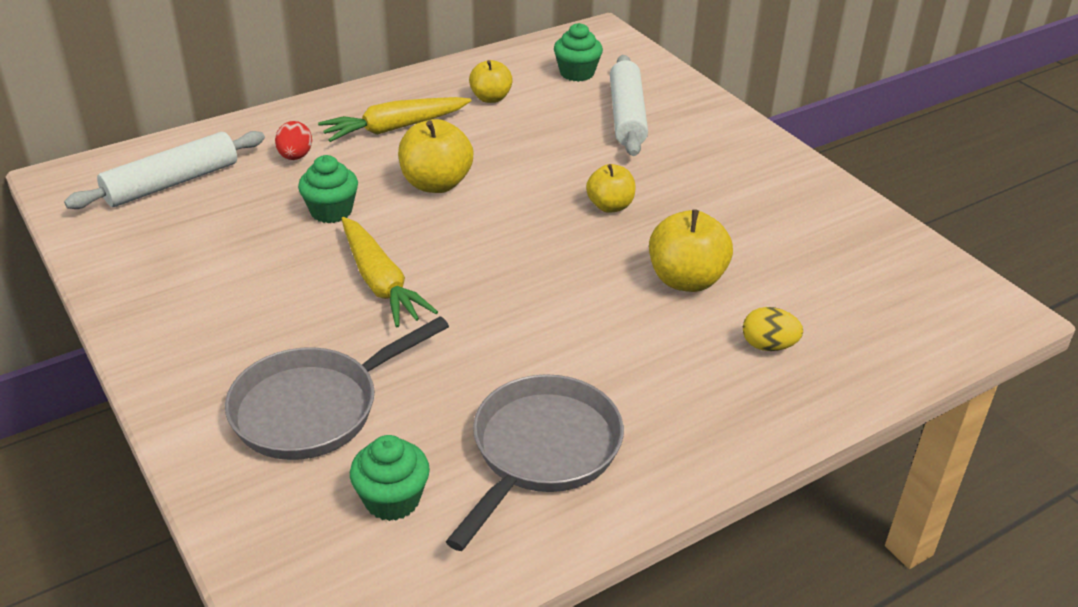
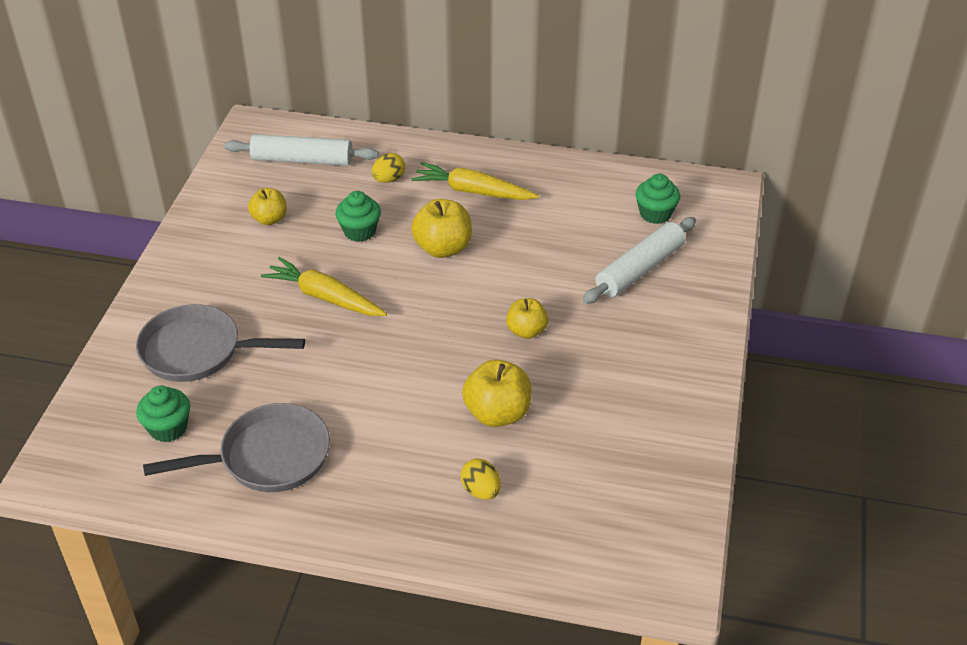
camera: 45 degrees right, 5 degrees up
red egg [275,121,312,160] -> yellow egg [372,153,405,183]
yellow carrot [341,217,438,327] -> yellow carrot turned 105 degrees clockwise [261,257,387,316]
yellow apple [469,60,513,103] -> yellow apple moved to [248,188,287,225]

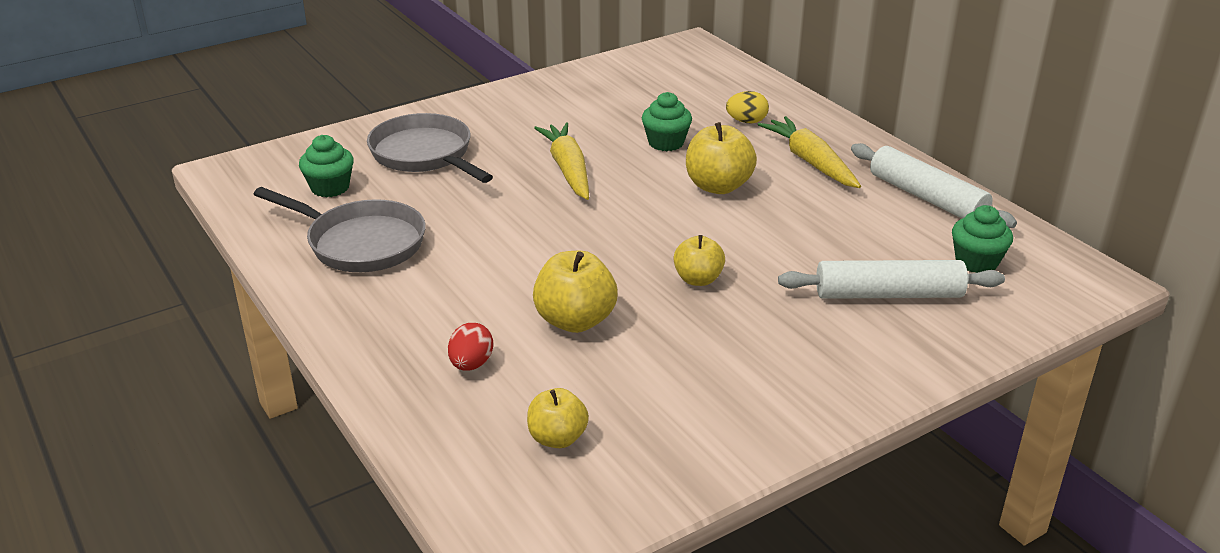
camera: 45 degrees right, 10 degrees down
white rolling pin [224,134,379,166] -> white rolling pin moved to [851,143,1017,228]
yellow apple [248,188,287,225] -> yellow apple moved to [527,388,589,448]
yellow egg [460,458,501,500] -> red egg [448,323,493,371]

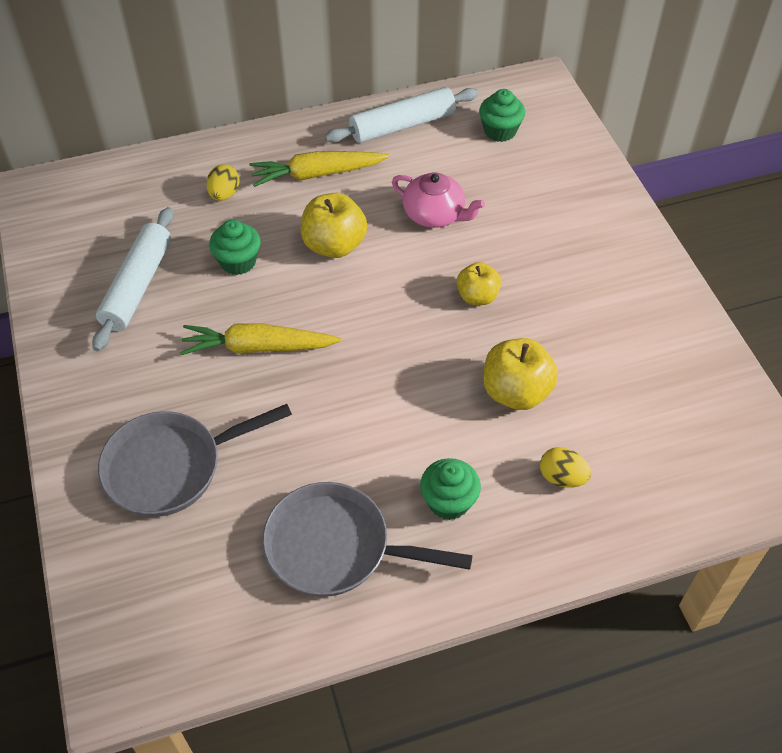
camera: 75 degrees left, 20 degrees up
grey pan [253,187,426,272] -> grey pan turned 120 degrees counterclockwise [262,482,472,597]
green cupcake [299,135,354,197] -> green cupcake moved to [420,458,481,520]
red egg [448,323,493,371] -> yellow egg [540,447,591,488]
yellow apple [527,388,589,448] -> none
white rolling pin [778,260,1005,299] -> white rolling pin moved to [92,207,173,351]
none -> pink teapot [392,173,485,228]

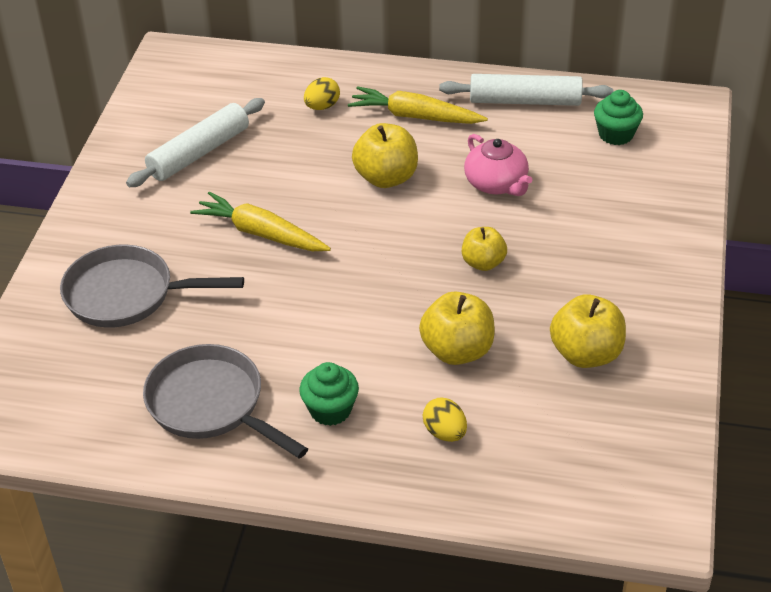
camera: 30 degrees right, 10 degrees down
green cupcake [209,220,261,275] -> none
none -> yellow apple [550,294,626,368]

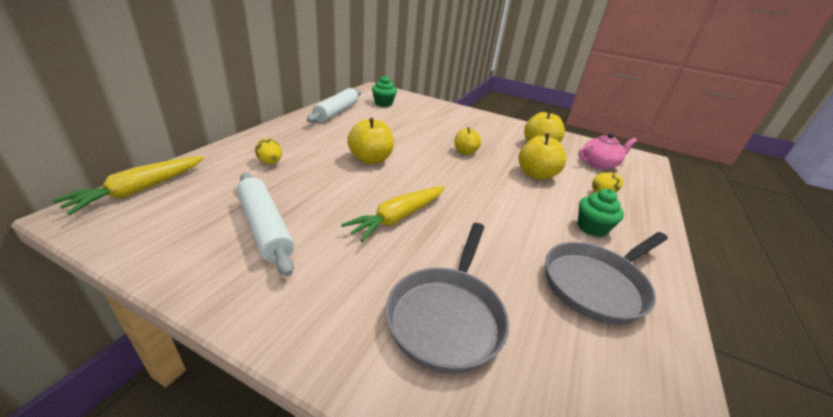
camera: 80 degrees left, 10 degrees down
yellow carrot [348,86,488,124] -> yellow carrot moved to [52,156,204,215]
pink teapot [464,134,532,196] -> pink teapot moved to [578,133,637,169]

